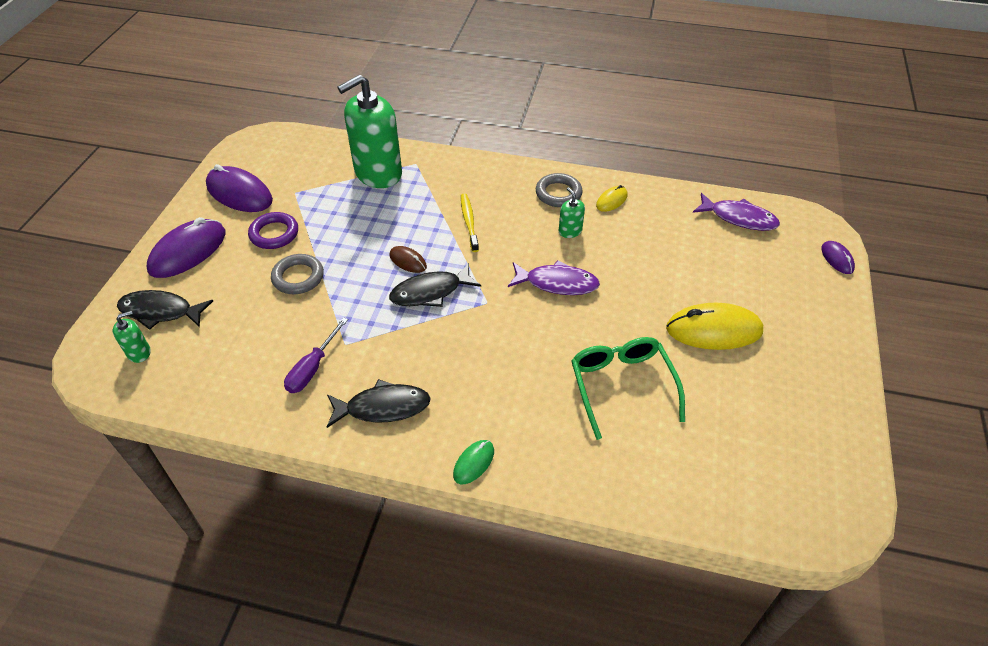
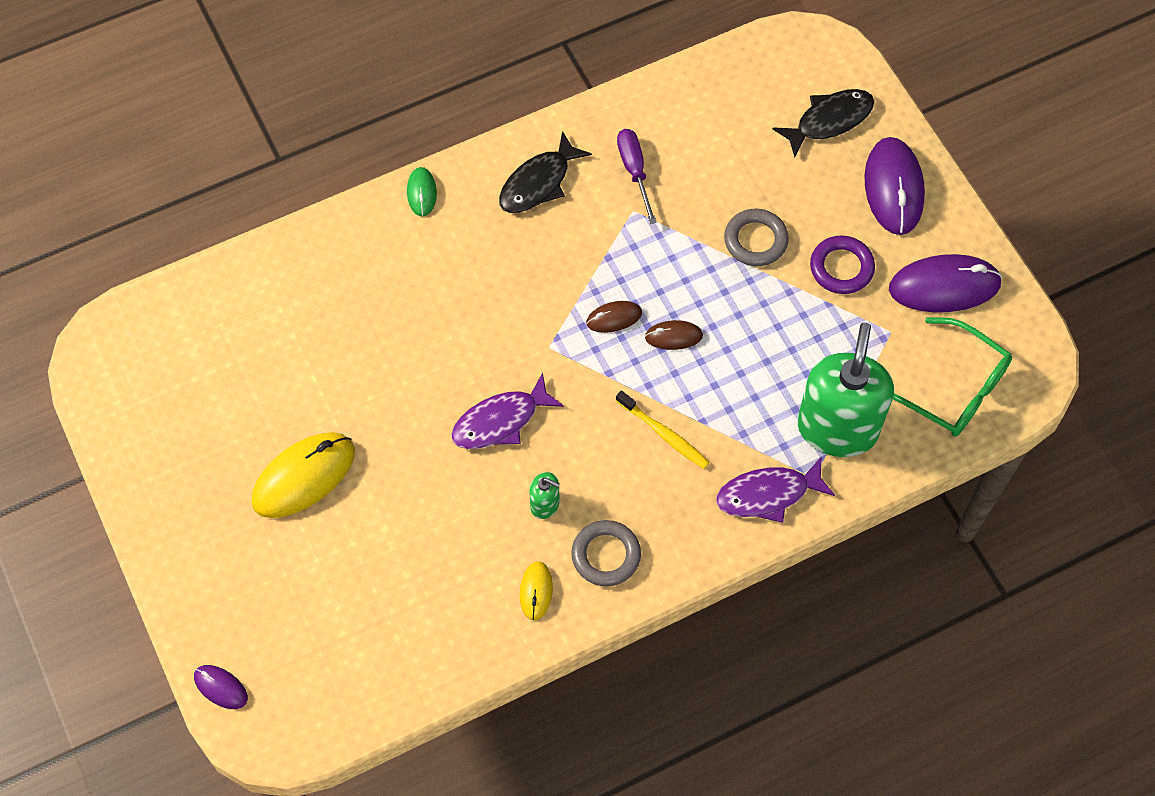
camera: 140 degrees right, 15 degrees up
green soap dispenser [113,311,151,363] -> none
black fish [389,263,481,307] -> brown mouse [586,301,642,333]
green glasses [571,337,685,440] -> green glasses moved to [893,317,1012,436]
purple fish [693,193,780,231] -> purple fish moved to [716,456,835,523]

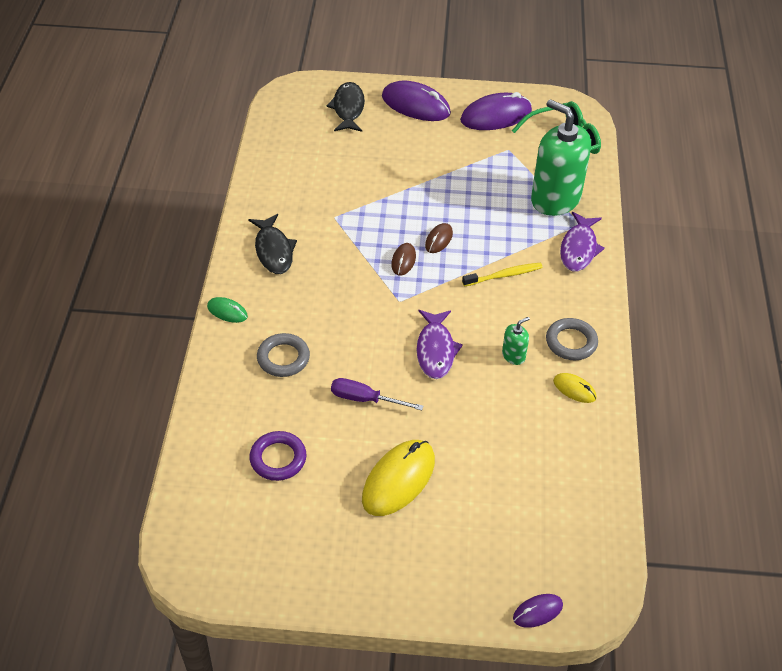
camera: 60 degrees left, 15 degrees down
yellow mouse [252,432,355,518] -> yellow mouse turned 45 degrees clockwise [362,440,435,516]
purple screwdriver [617,129,657,224] -> purple screwdriver moved to [331,378,423,411]
grey ring [724,209,789,266] -> grey ring moved to [257,333,310,377]
purple ring [810,235,875,294] -> purple ring moved to [249,431,306,481]
purple mouse [889,254,1002,313] -> purple mouse turned 45 degrees clockwise [460,92,532,130]

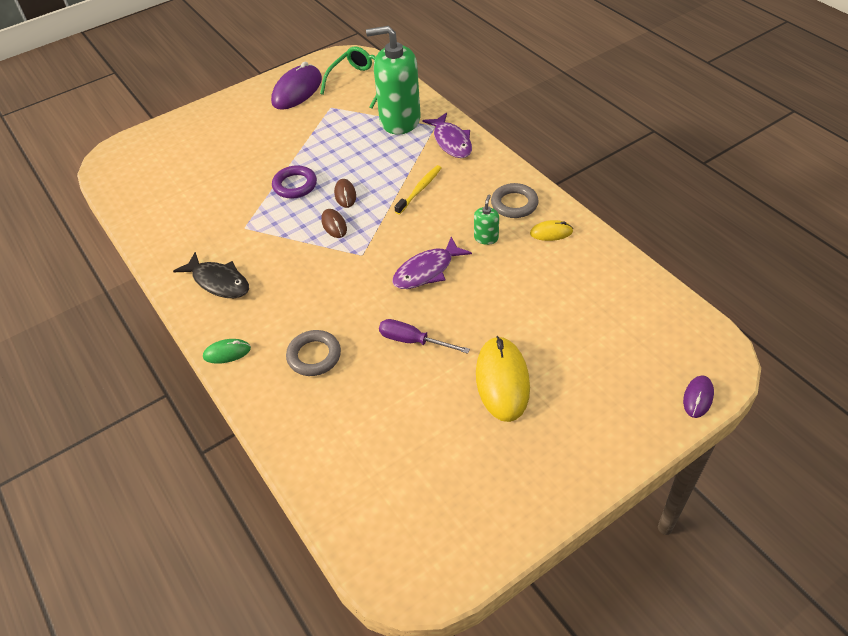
camera: 35 degrees left, 0 degrees up
purple ring [249,431,306,481] -> purple ring moved to [272,165,317,199]
black fish [326,82,365,132] -> none
purple screwdriver [331,378,423,411] -> purple screwdriver turned 45 degrees clockwise [379,319,470,354]
purple mouse [382,80,451,121] -> none
purple fish [417,310,463,379] -> purple fish turned 90 degrees clockwise [392,237,472,289]

